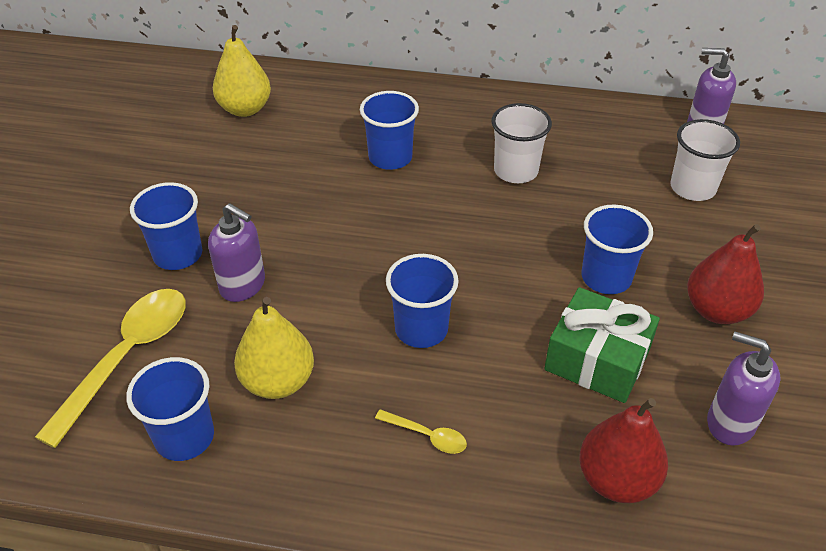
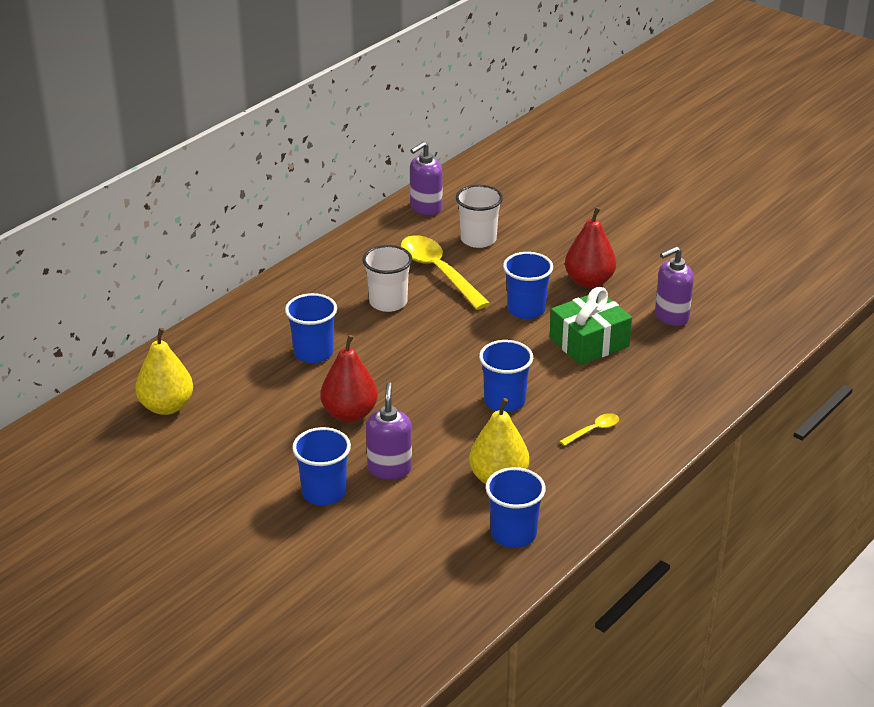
camera: 60 degrees left, 10 degrees down
yellow spoon [35,289,186,448] -> yellow spoon moved to [401,235,490,310]
purple soap dispenser [208,203,265,302] -> purple soap dispenser turned 60 degrees counterclockwise [366,382,412,479]
red pear [579,398,668,503] -> red pear moved to [320,335,378,422]

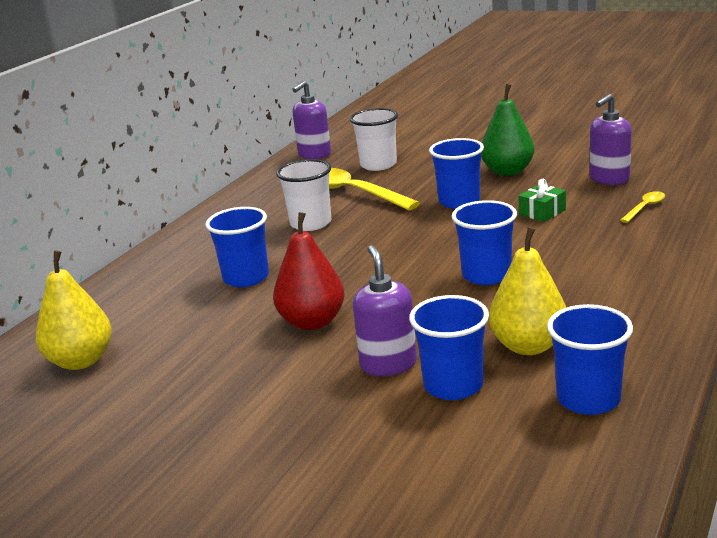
camera: 10 degrees left, 10 degrees down
blue cup [292,427,351,505] -> blue cup moved to [409,295,489,400]
green gift [550,287,632,365] -> green gift [519,179,566,222], size x0.53
yellow spoon [560,413,619,446] -> yellow spoon moved to [620,191,665,223]
red pear [565,207,616,288] -> green pear [481,84,534,176]

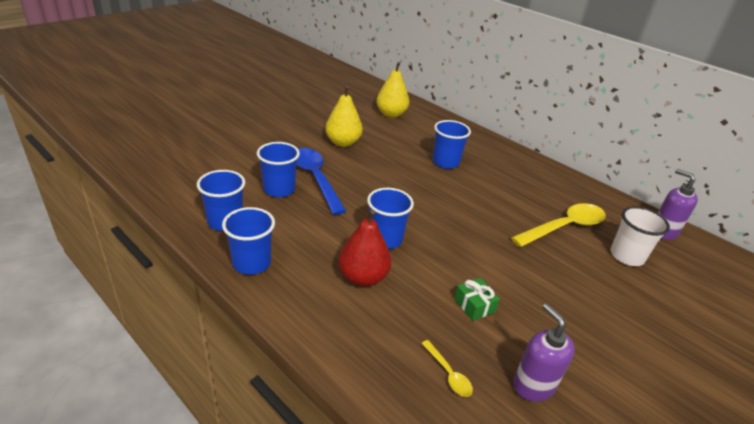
camera: 100 degrees right, 10 degrees up
red pear [273,212,345,330] -> red pear moved to [339,210,392,287]
white cup [276,159,331,231] -> none
purple soap dispenser [353,245,417,376] -> blue spoon [297,148,346,215]
blue cup [429,138,484,209] -> blue cup moved to [222,207,275,275]
green pear [481,84,534,176] -> none
yellow pear [489,227,566,355] -> yellow pear moved to [325,86,363,147]

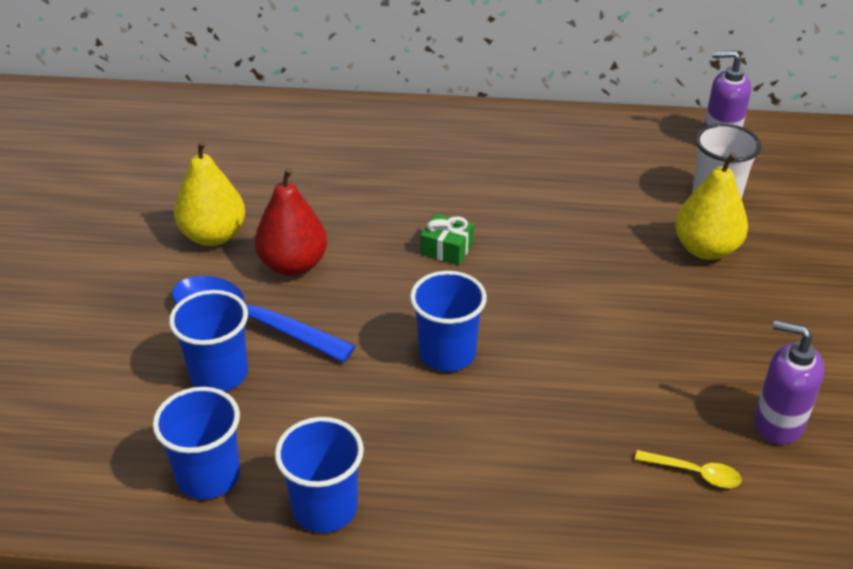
camera: 35 degrees left, 5 degrees up
red pear [339,210,392,287] -> red pear moved to [255,168,327,276]
yellow pear [376,62,410,118] -> yellow pear moved to [675,153,748,260]
blue cup [433,120,471,169] -> none
green gift [454,278,500,321] -> green gift moved to [421,214,474,265]
yellow spoon [511,203,606,247] -> none

